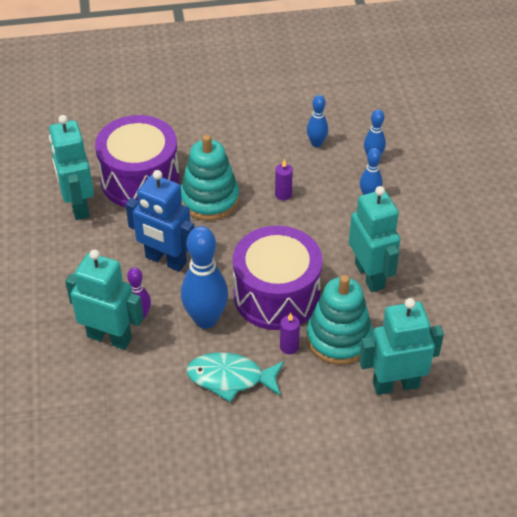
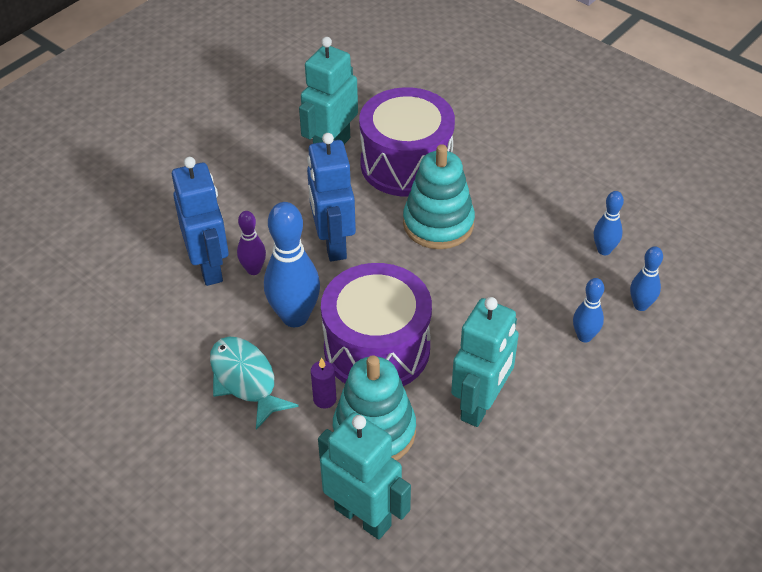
camera: 50 degrees right, 0 degrees up
turquoise robot [65,250,144,350] -> blue robot [172,157,229,286]
purple candle [275,159,293,201] -> none

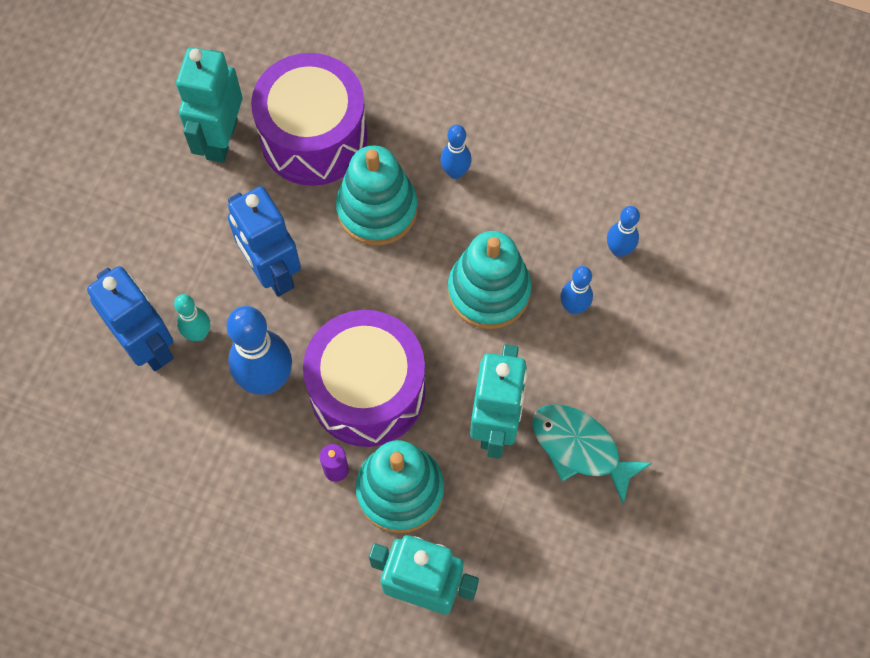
camera: 20 degrees left, 20 degrees up
turquoise fish [210,337,299,430] -> turquoise fish moved to [532,404,652,504]
purple bowling pin [237,211,266,275] -> turquoise bowling pin [174,294,210,341]
blue bowling pin [594,191,624,255] -> blue bowling pin moved to [440,125,472,179]
none -> turquoise stacking toy [448,231,531,329]

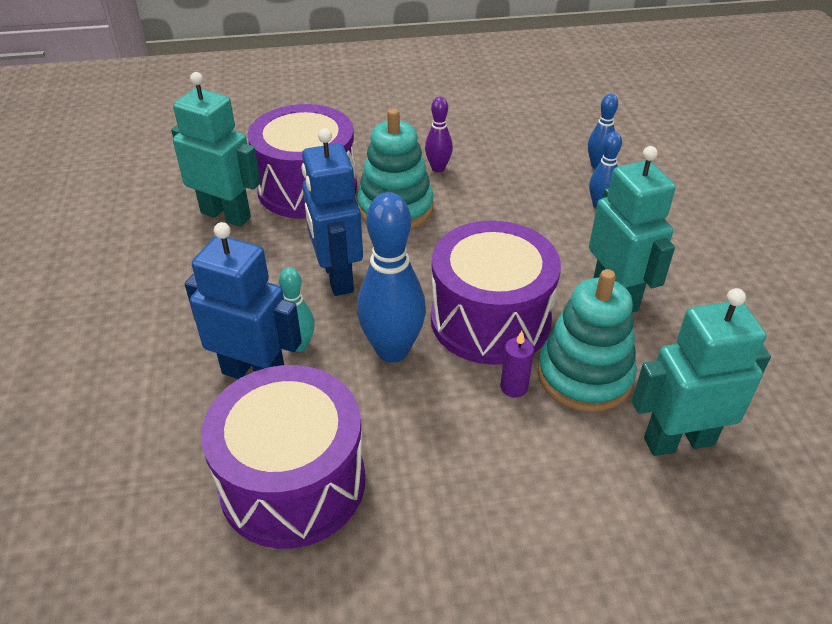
camera: 30 degrees left, 25 degrees down
turquoise robot [176,47,242,163] -> turquoise robot turned 135 degrees clockwise [171,72,261,227]
blue robot [228,186,301,297] -> blue robot turned 45 degrees clockwise [301,129,363,296]
blue bowling pin [440,125,472,179] -> purple bowling pin [425,96,453,172]
turquoise stacking toy [448,231,531,329] -> none
turquoise fish [532,404,652,504] -> none
none -> purple drum [201,365,365,549]

